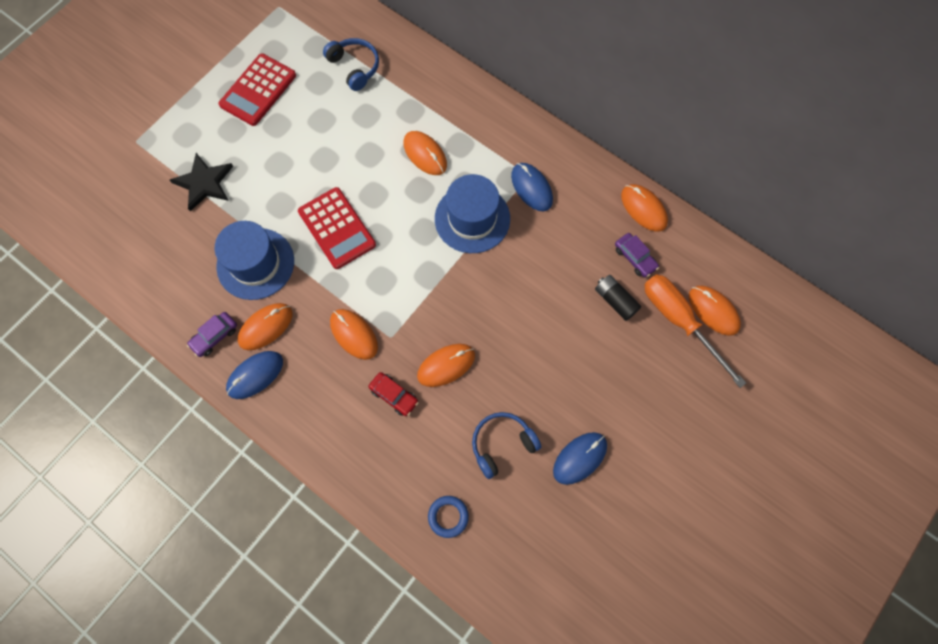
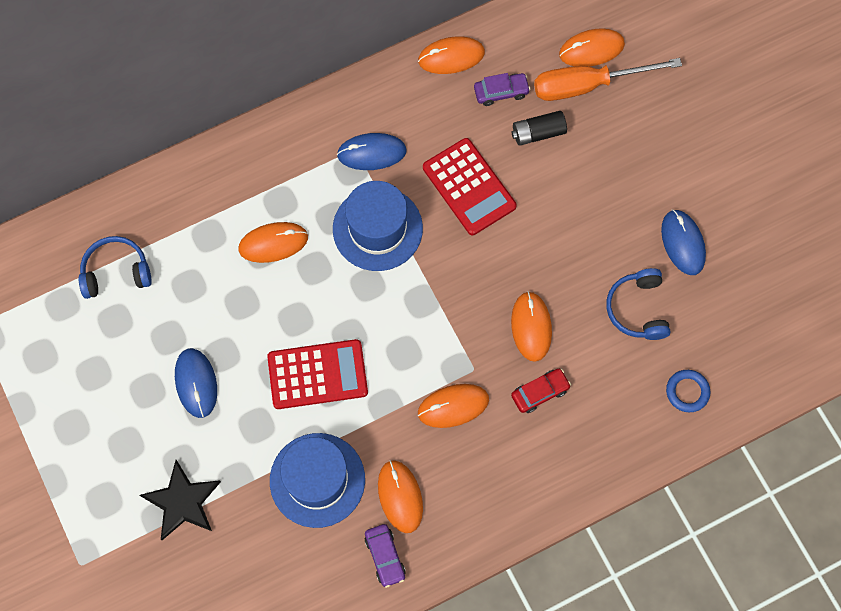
camera: 65 degrees left, 0 degrees up
red calculator [218,53,296,126] -> red calculator moved to [423,138,517,235]
blue mouse [226,351,283,399] -> blue mouse moved to [175,348,217,418]

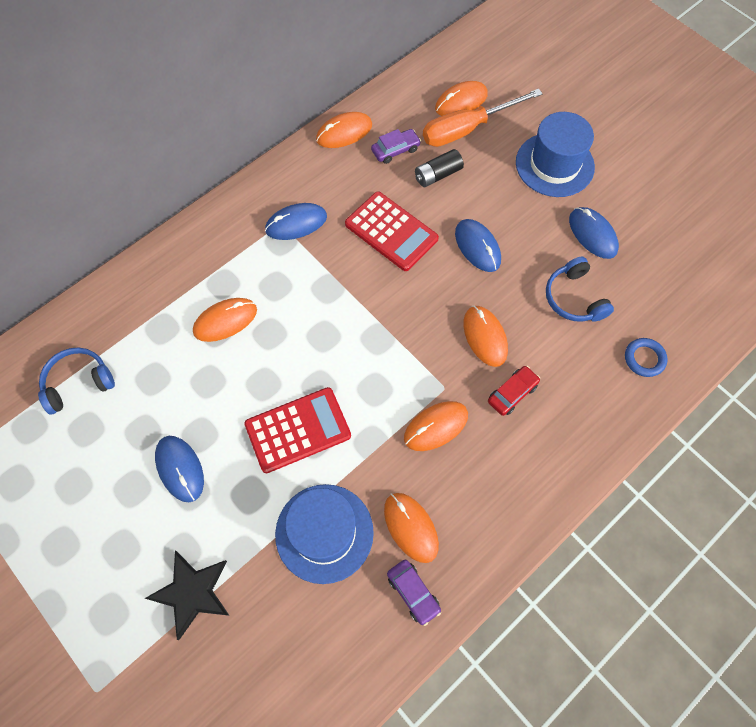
camera: 15 degrees left, 5 degrees down
blue hat [333,181,423,271] -> blue hat moved to [516,112,595,197]
none -> blue mouse [455,219,501,272]

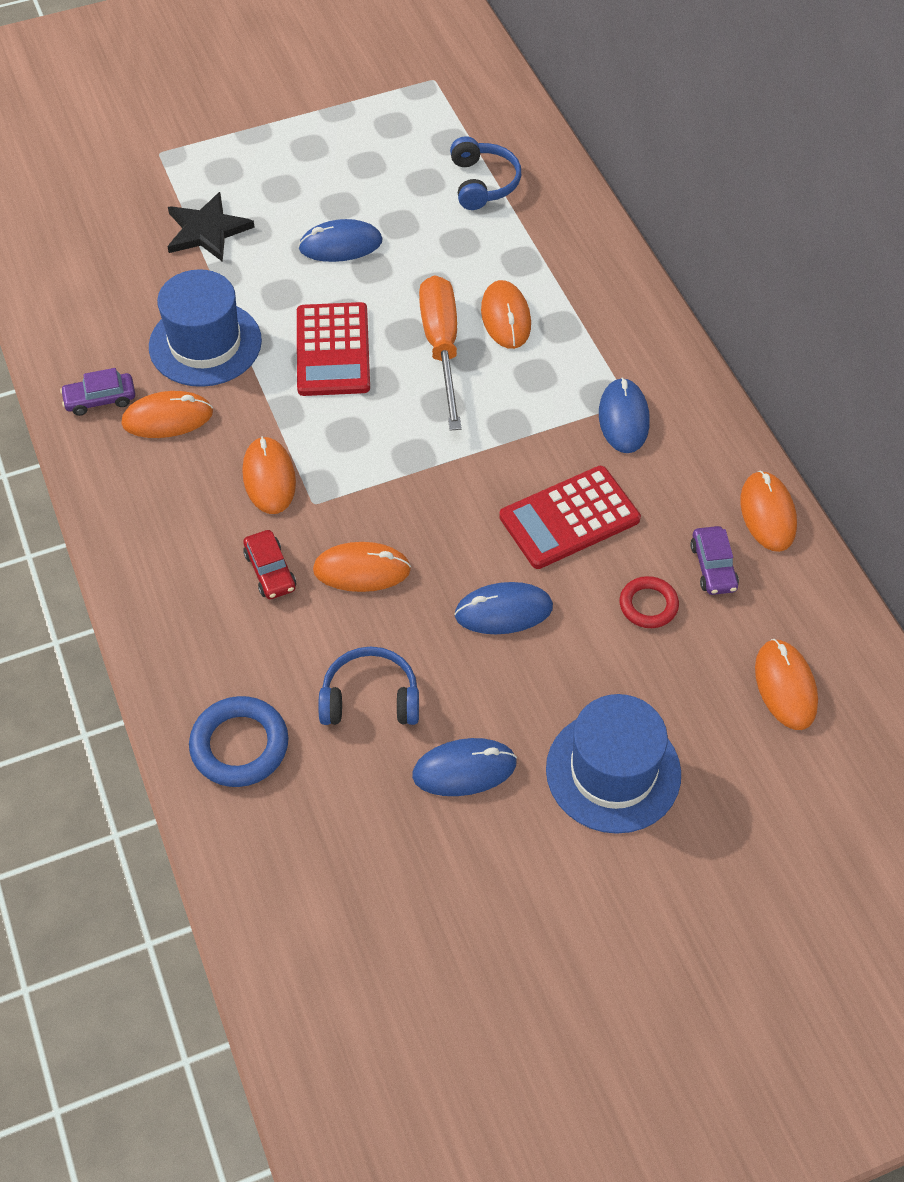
camera: 110 degrees right, 10 degrees down
black battery [415,149,464,187] -> red ring [620,576,679,628]
orange screwdriver [423,88,543,147] -> orange screwdriver moved to [419,275,462,431]
blue ring [625,338,668,377] -> blue ring [189,696,289,787], size x1.57

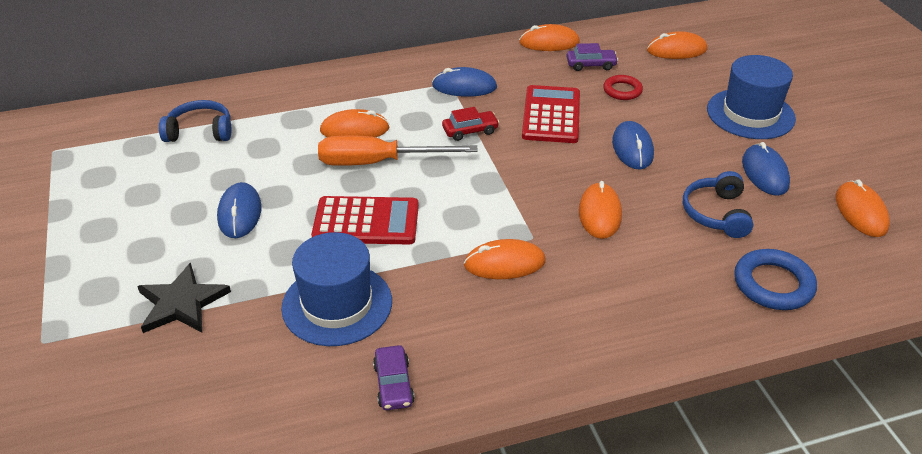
camera: 85 degrees left, 15 degrees down
orange mouse [121,391,213,438] -> orange mouse moved to [836,179,890,237]
red car [243,530,296,599] -> red car moved to [442,107,499,141]
red calculator [499,466,641,569] -> red calculator turned 150 degrees counterclockwise [522,85,580,143]

